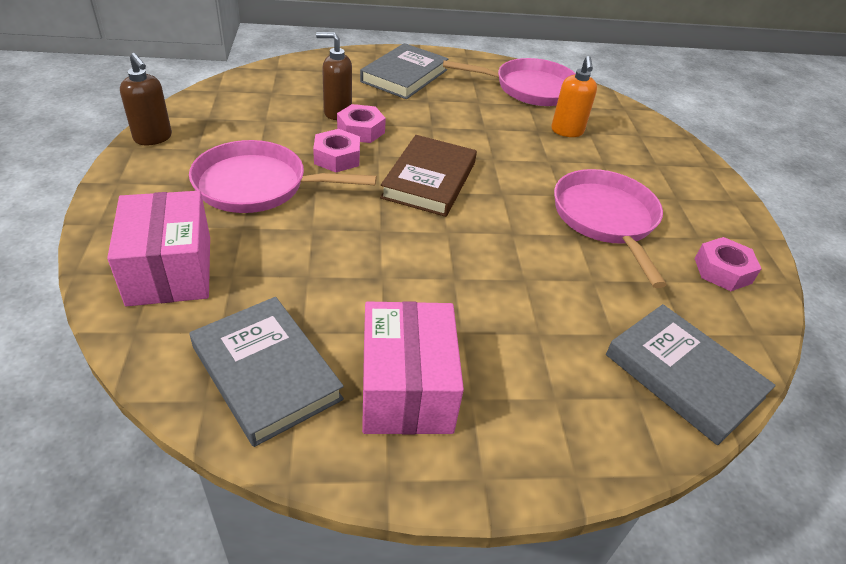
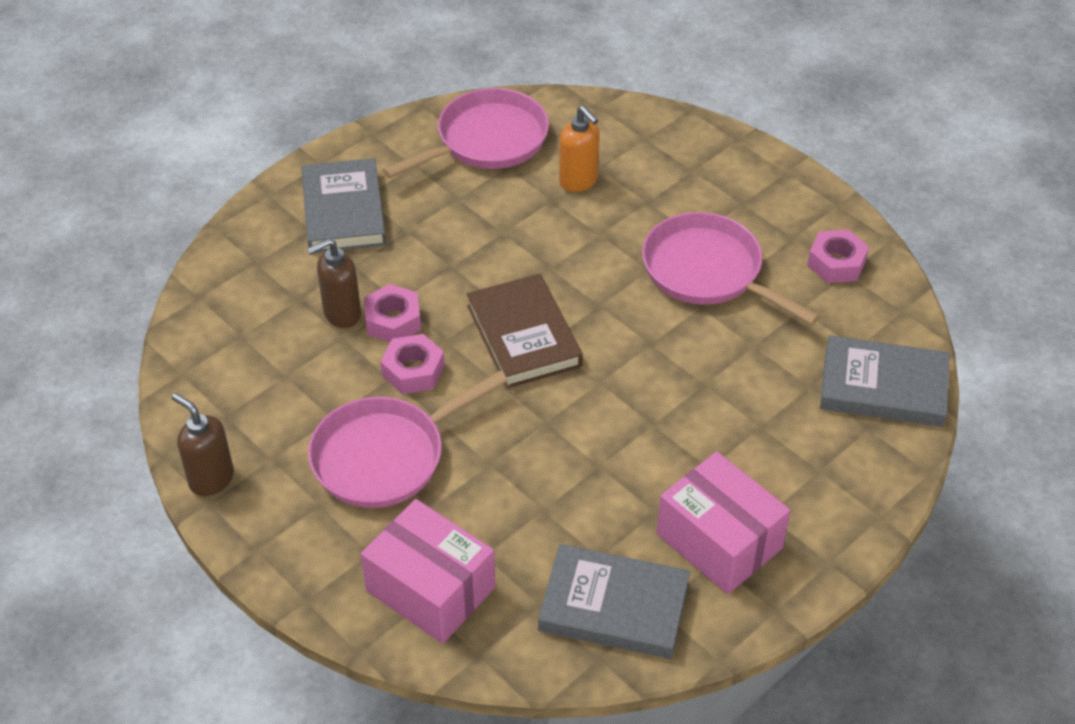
camera: 35 degrees left, 5 degrees up
brown soap dispenser [120,53,172,145] -> brown soap dispenser turned 150 degrees counterclockwise [172,393,234,496]

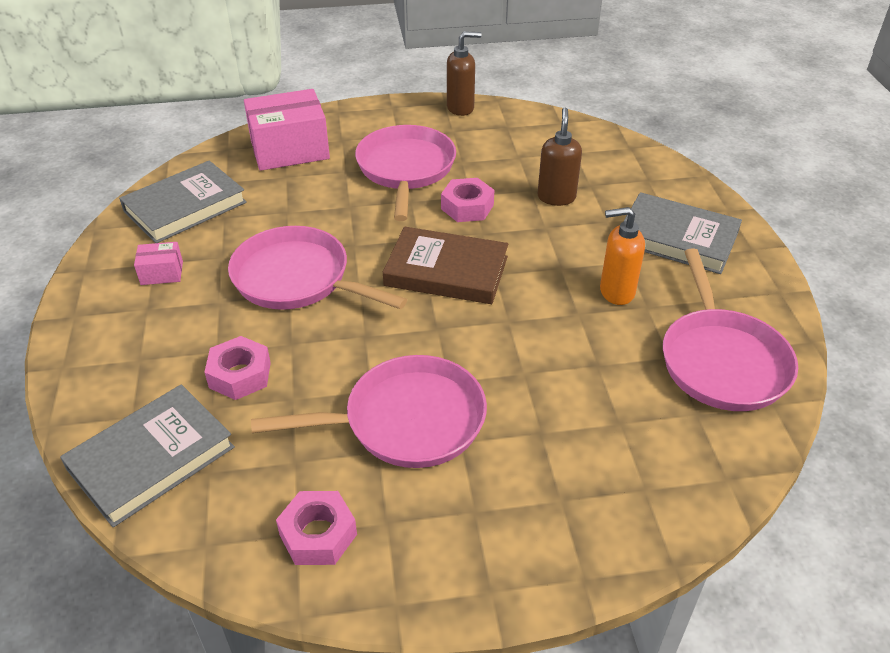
camera: 125 degrees right, 5 degrees down
pink nut [364,284,421,342] -> pink nut moved to [204,336,271,400]
orange soap dispenser [559,106,600,192] -> orange soap dispenser moved to [600,207,645,305]
pink box [657,451,790,594] -> pink box [134,242,183,285], size x0.47
none -> pink pan [228,226,407,310]

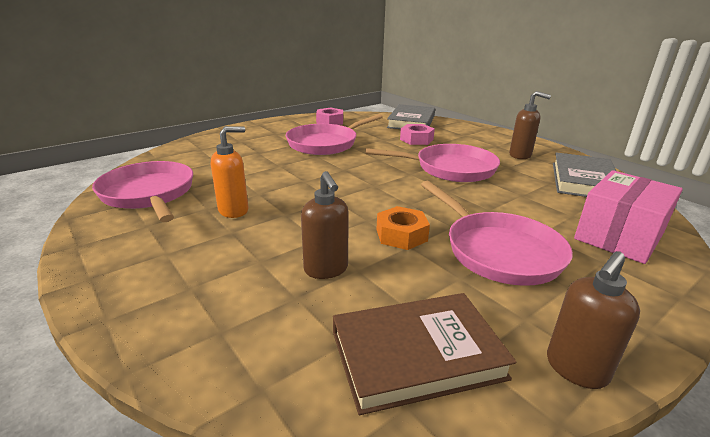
camera: 150 degrees right, 15 degrees down
pink box [134,242,183,285] -> brown soap dispenser [509,91,551,159]
brown book [383,227,508,304] -> brown book moved to [333,293,517,415]
pink nut [441,178,494,222] -> orange nut [376,206,430,250]
grey book [623,192,742,274] -> none

